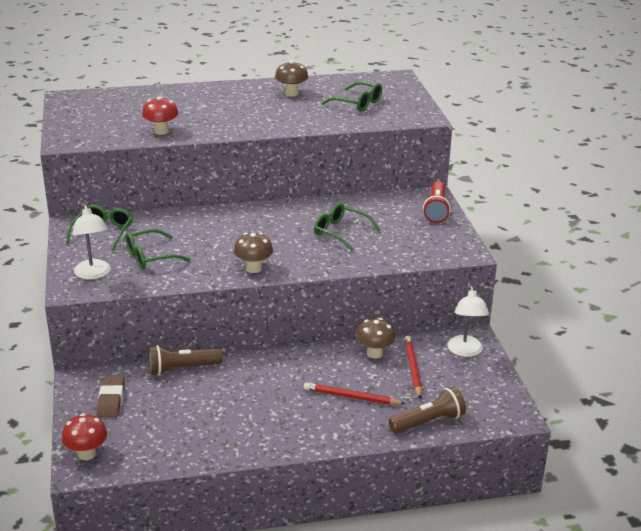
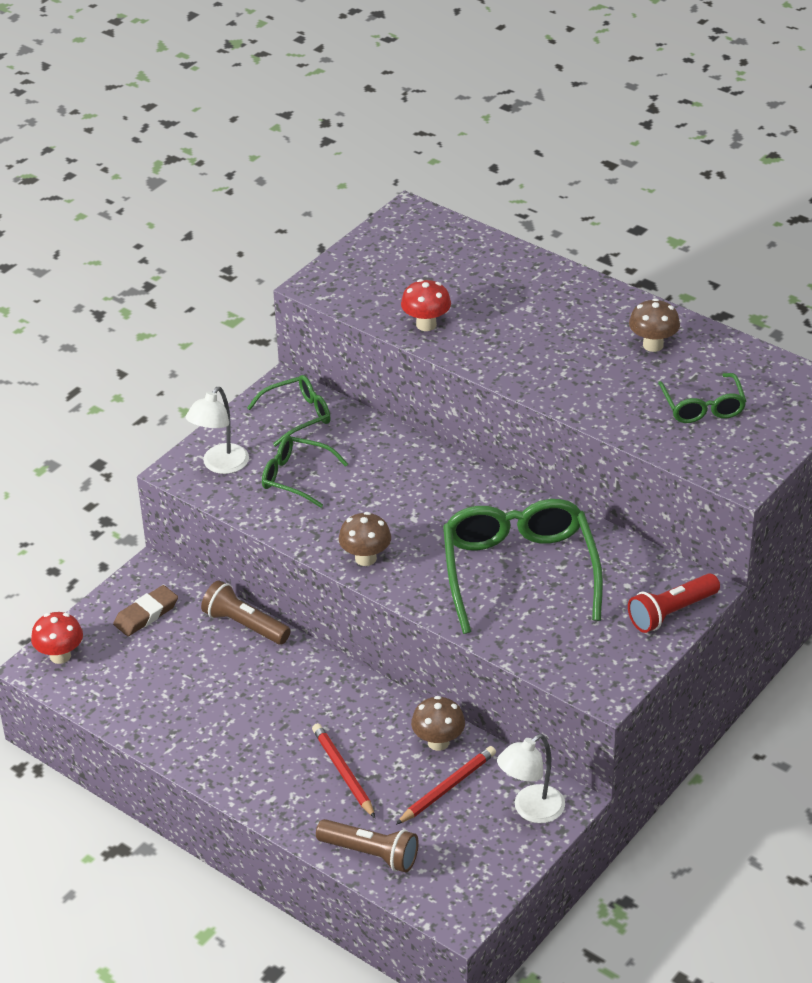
camera: 50 degrees right, 10 degrees up
green glasses [314,203,380,251] -> green glasses [443,499,603,634], size x1.87

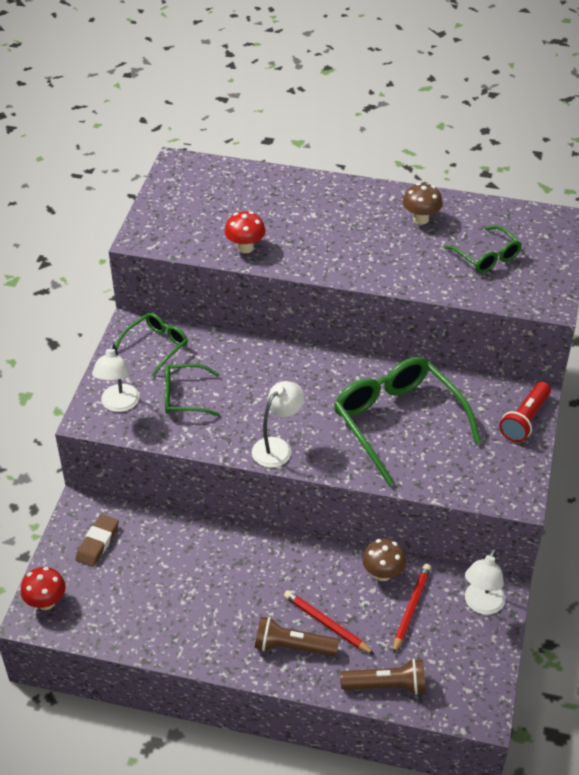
camera: 25 degrees left, 5 degrees up
brown flashlight [201,580,291,645] -> brown flashlight moved to [254,616,339,656]
brown mushroom [339,512,391,566] -> white lamp [252,381,304,468]

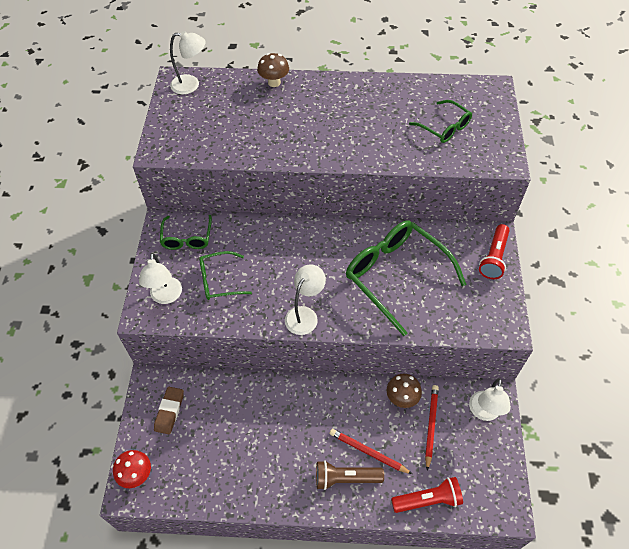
camera: 10 degrees left, 10 degrees up
green glasses [116,313,188,377] -> green glasses turned 150 degrees clockwise [160,215,212,250]
red mushroom [225,211,265,253] -> none
brown flashlight [341,658,426,695] -> red flashlight [391,477,463,513]
brown mushroom [403,183,443,225] -> brown mushroom moved to [257,53,289,87]
none -> white lamp [170,31,206,94]

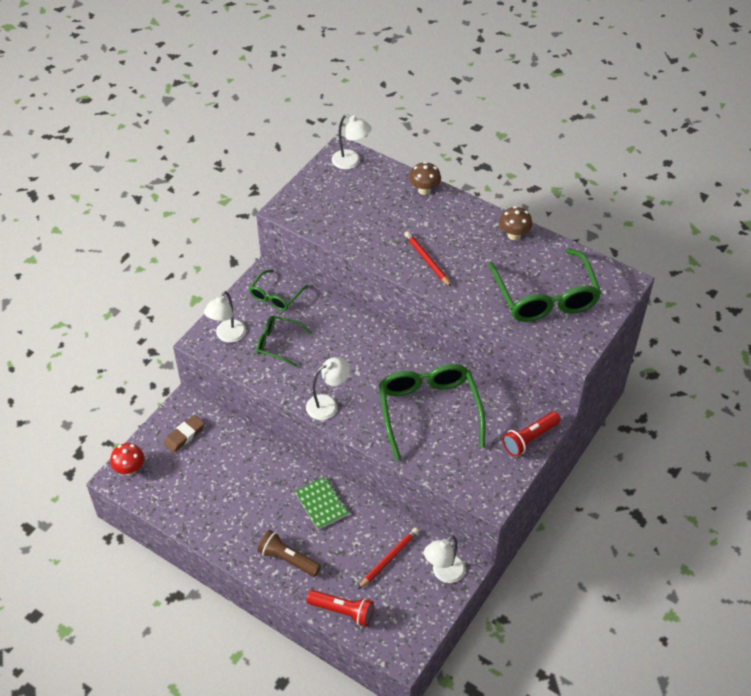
camera: 30 degrees right, 5 degrees down
red pencil [329,429,412,474] -> red pencil moved to [404,231,451,287]
brown mushroom [387,374,422,408] -> brown mushroom moved to [499,206,533,240]
green glasses [409,100,472,143] -> green glasses [489,249,602,322], size x1.87
none -> green notebook [294,477,349,530]

